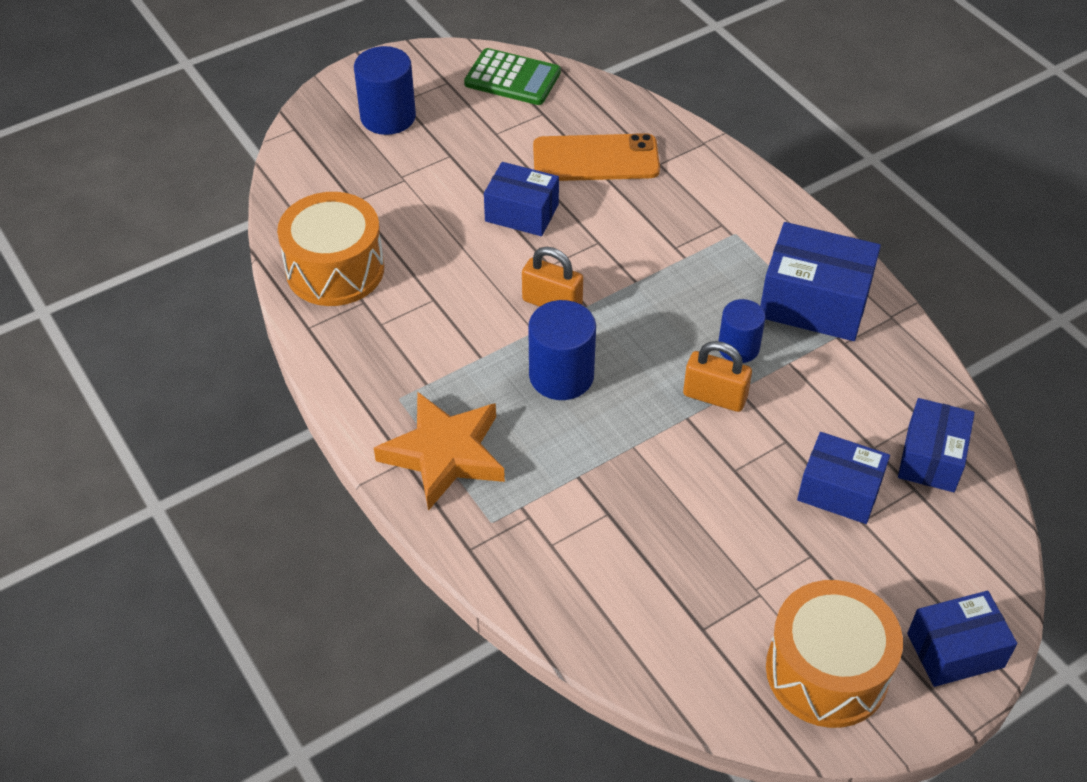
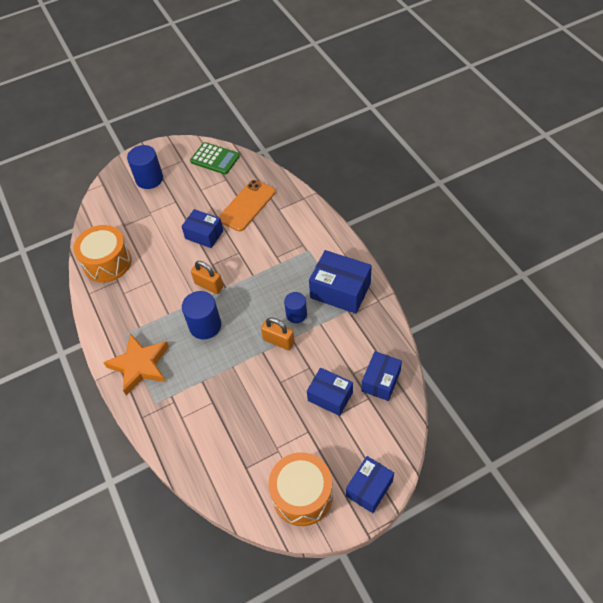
camera: 10 degrees right, 5 degrees up
orange phone [533,133,660,181] -> orange phone turned 60 degrees counterclockwise [219,180,275,232]
blue box [907,591,1017,687] -> blue box turned 45 degrees counterclockwise [346,456,394,513]

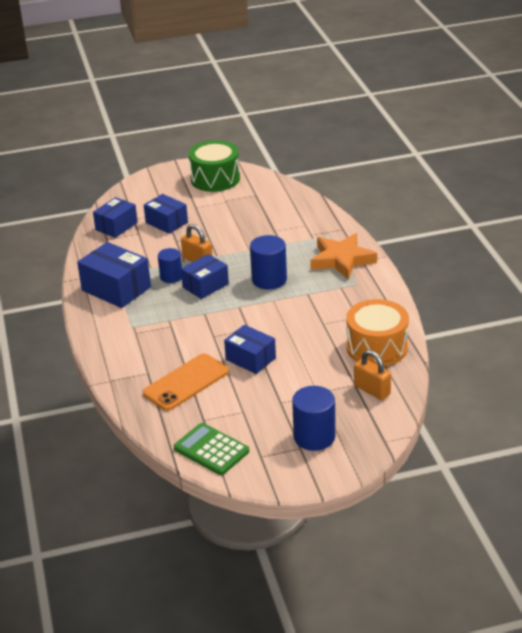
camera: 170 degrees left, 20 degrees down
orange padlock [191,261,223,294] -> orange padlock moved to [354,350,391,400]
orange drum [268,452,333,526] -> green drum [188,140,240,192]
blue box [346,456,394,513] -> blue box moved to [181,254,229,299]

